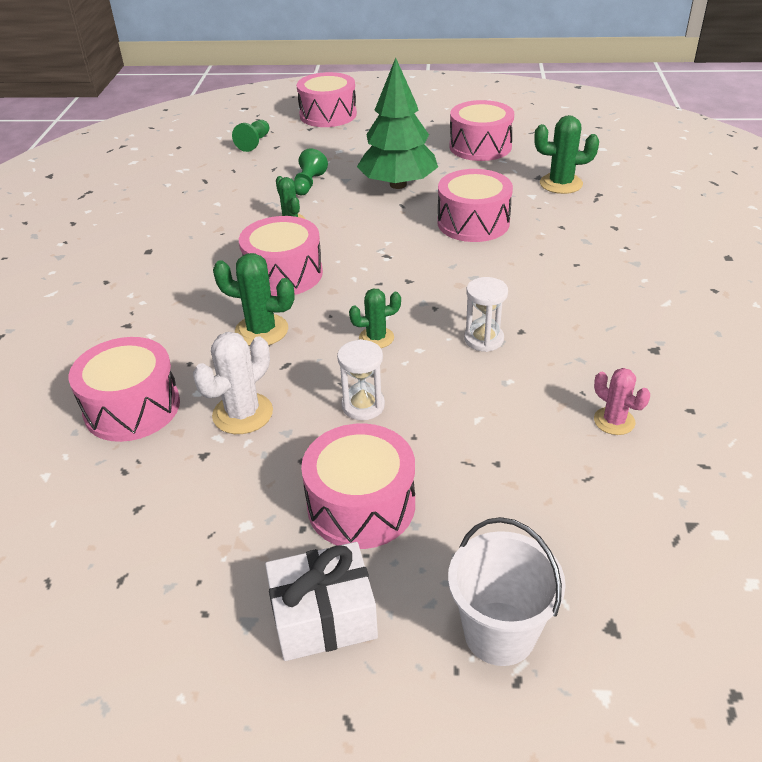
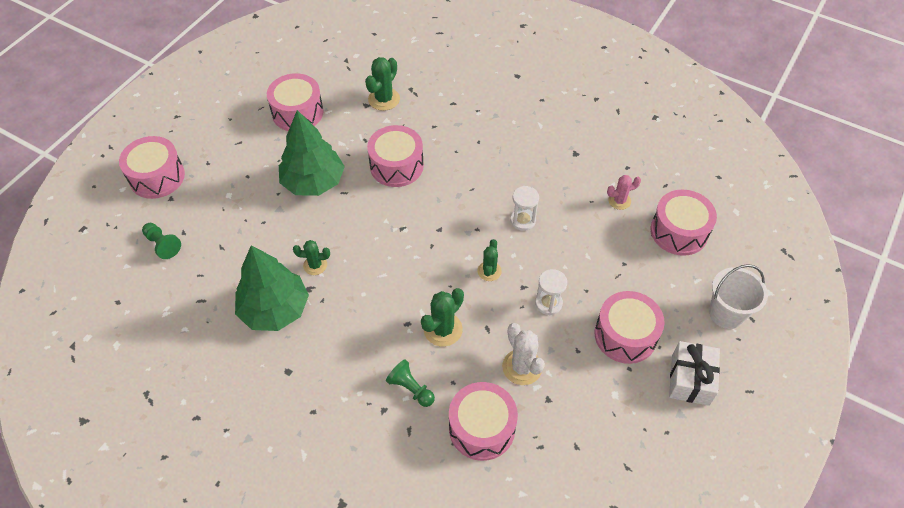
camera: 65 degrees left, 15 degrees up
pink drum [239,216,323,296] -> pink drum moved to [650,190,717,256]
green pawn [294,148,328,195] -> green pawn moved to [386,359,435,407]
none -> green tree [235,245,309,331]

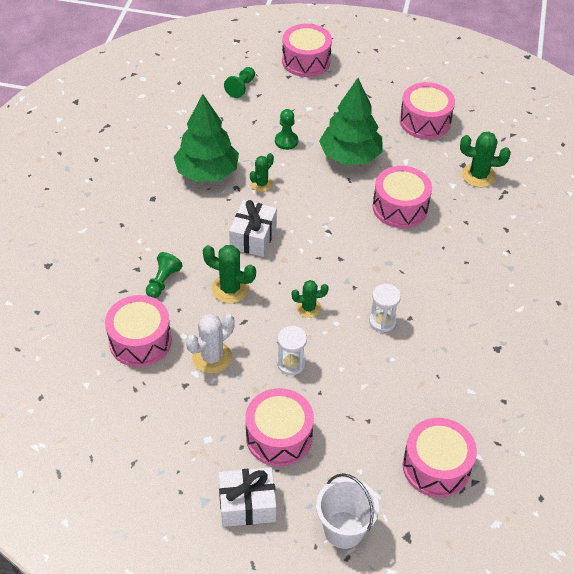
camera: 70 degrees right, 5 degrees down
green cactus [293,240,330,275] -> green cactus turned 60 degrees clockwise [250,153,274,192]
pink cactus [607,175,641,210] -> none
none -> white gift [229,200,277,257]
none -> green pawn [275,109,298,150]

